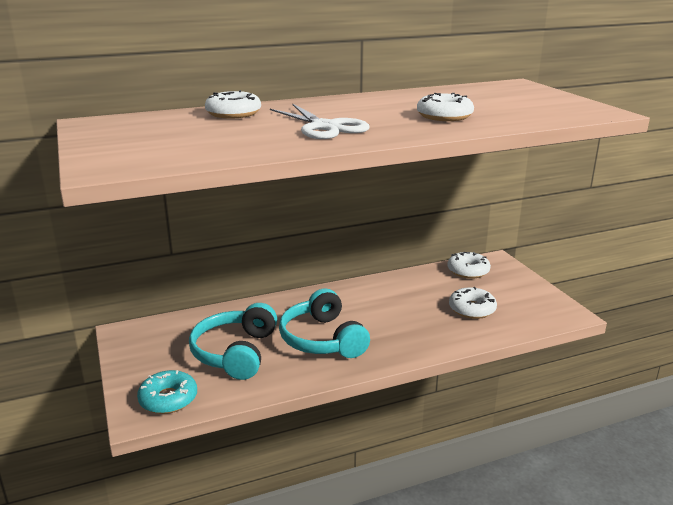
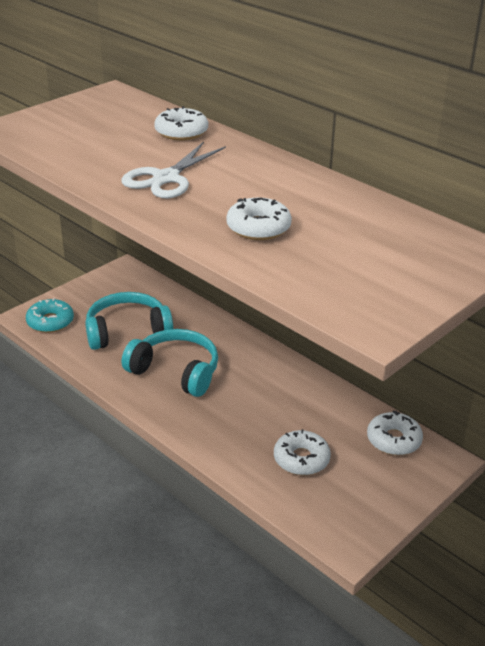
camera: 65 degrees right, 10 degrees up
turquoise headphones [279,288,370,358] -> turquoise headphones turned 75 degrees clockwise [122,329,218,397]

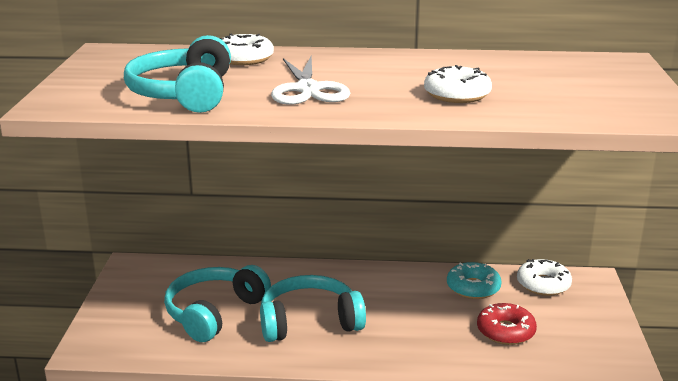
camera: 40 degrees left, 10 degrees down
turquoise donut [26,298,74,333] -> turquoise donut moved to [447,262,502,299]
white donut [274,429,331,475] -> red donut [477,303,537,345]
none -> turquoise headphones [124,35,231,113]

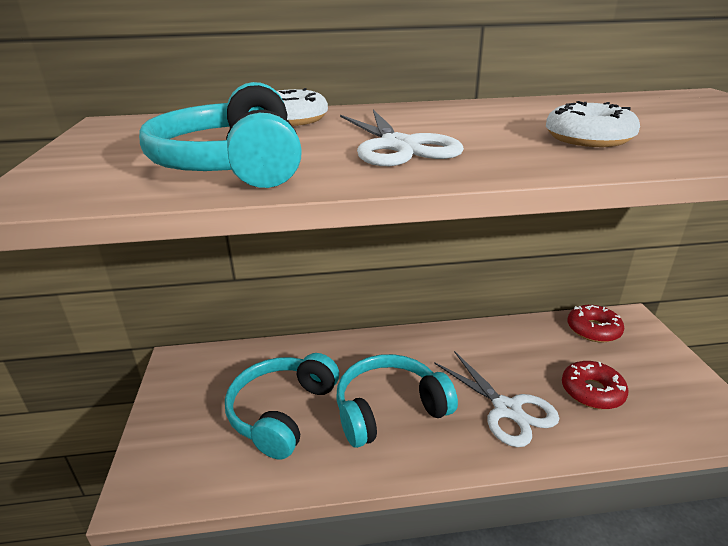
camera: 10 degrees left, 5 degrees up
turquoise donut [447,262,502,299] -> none
white donut [517,259,572,296] -> red donut [568,305,624,343]
none -> white scissors [434,351,560,447]

